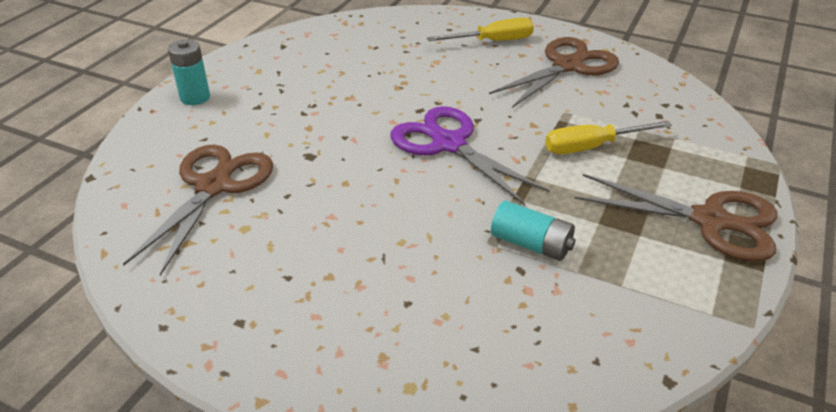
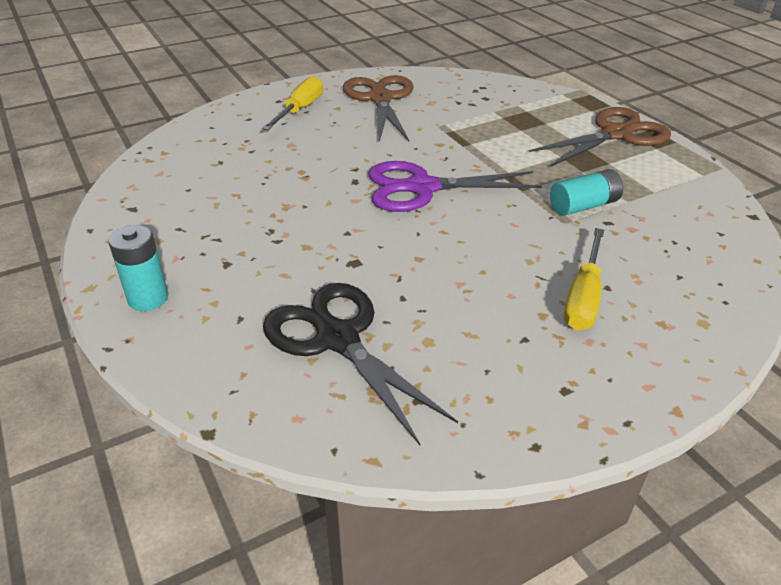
camera: 55 degrees left, 0 degrees up
brown scissors [123,145,273,276] -> black scissors [263,283,458,445]
yellow screwdriver [545,121,672,154] -> yellow screwdriver moved to [564,228,604,331]

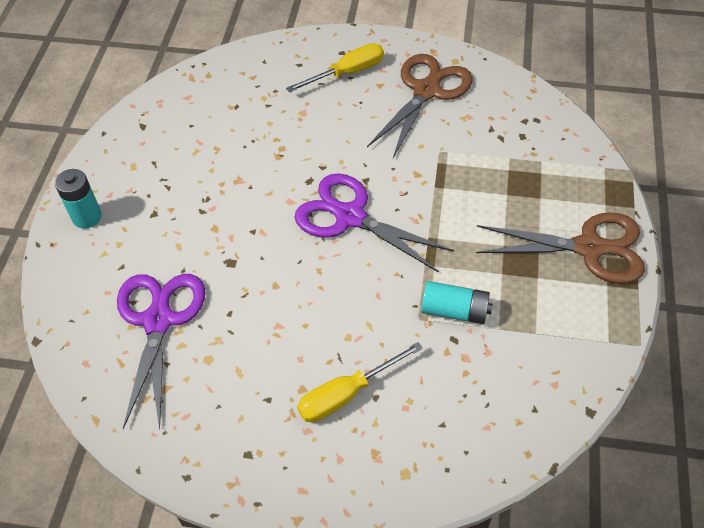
camera: 40 degrees right, 15 degrees up
black scissors [263,283,458,445] -> purple scissors [117,274,205,430]

